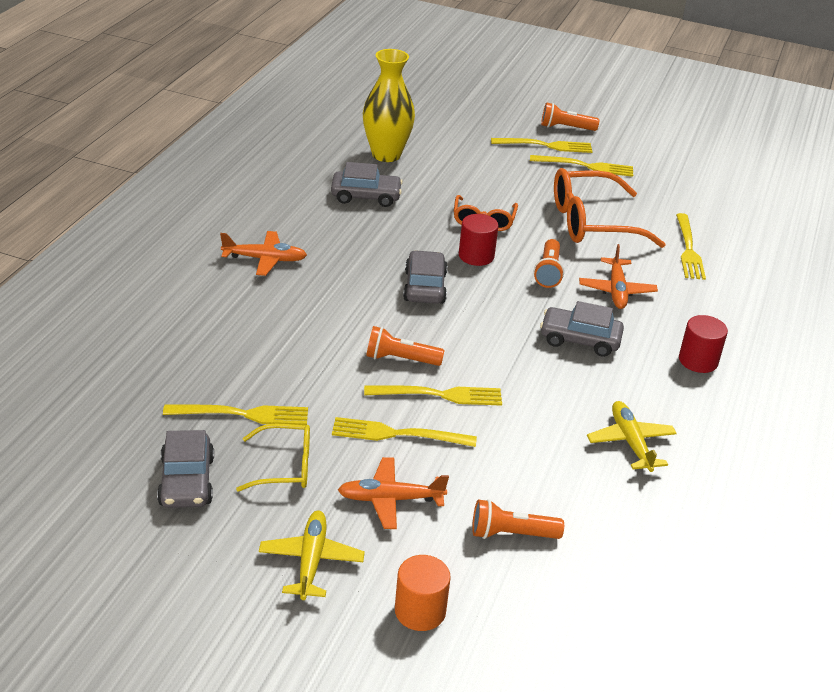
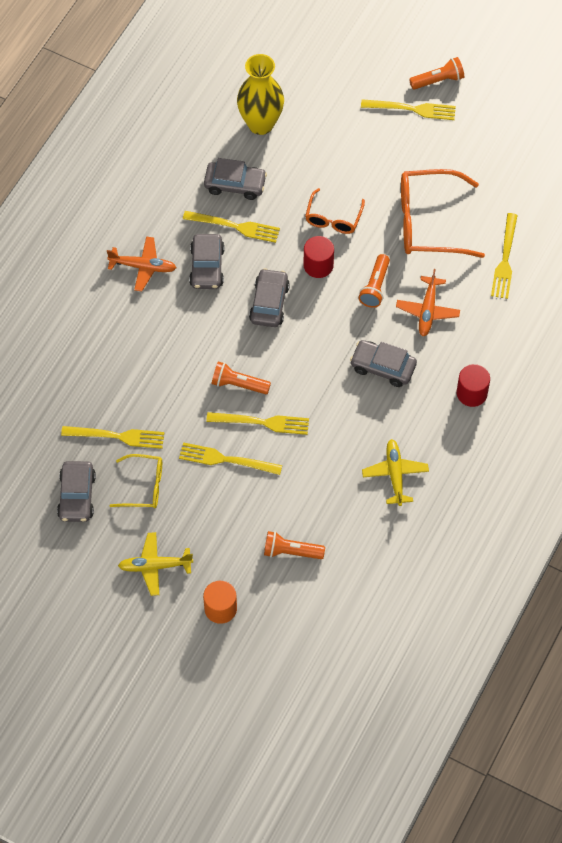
camera: 10 degrees right, 25 degrees up
yellow plane [259,511,365,600] -> yellow plane turned 105 degrees counterclockwise [118,532,193,596]
orange plane [338,457,449,529] -> none
yellow fork [530,155,633,177] -> yellow fork moved to [183,211,280,243]
orange flashlight [541,102,599,131] -> orange flashlight turned 150 degrees clockwise [409,57,464,90]
none -> grey car [189,234,225,289]

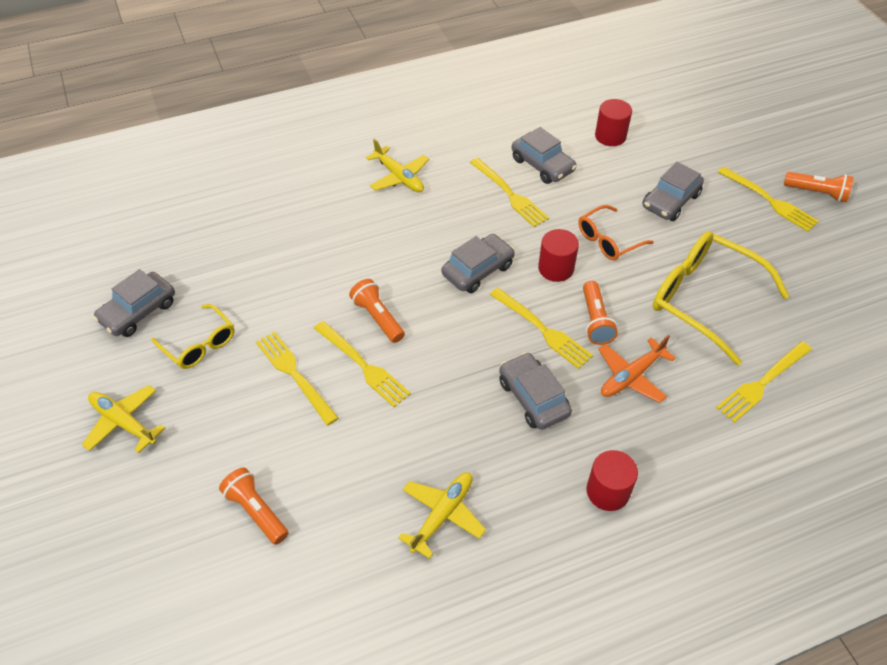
camera: 40 degrees right, 10 degrees down
yellow fork [61,426,164,449] -> yellow fork moved to [490,288,593,369]
orange plane [107,236,177,291] -> yellow plane [366,139,429,192]
grey car [189,234,225,289] -> grey car moved to [642,162,704,221]
orange cylinder [203,581,237,624] -> none
yellow vase [237,54,284,135] -> red cylinder [595,99,632,146]
orange flashlight [359,254,390,308] -> orange flashlight turned 60 degrees counterclockwise [583,281,618,345]
orange glasses [401,169,485,258] -> yellow glasses [653,231,789,365]

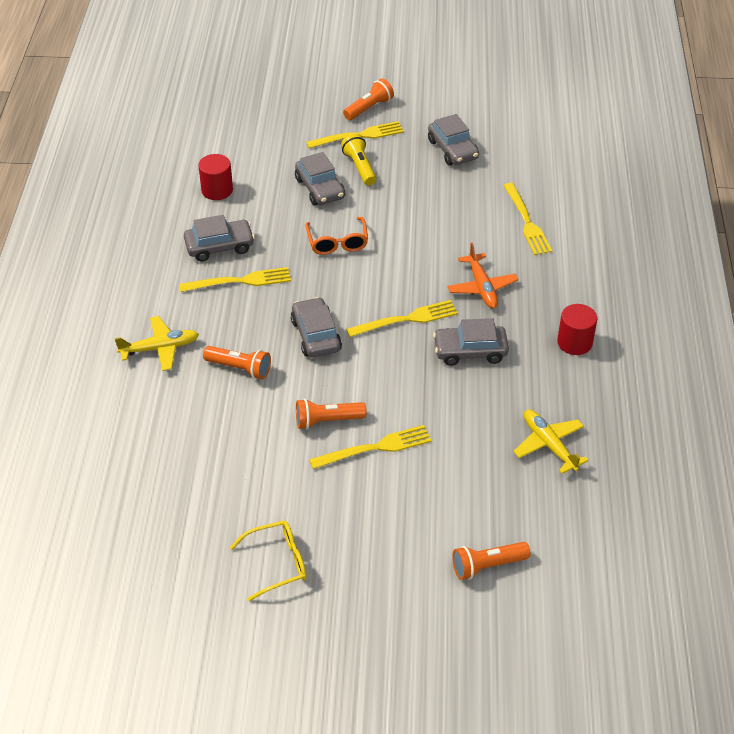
camera: 65 degrees left, 5 degrees down
yellow plane [82,385,165,453] -> none
grey car [93,269,175,337] -> grey car moved to [428,114,479,166]
yellow fork [256,331,339,425] -> none
red cylinder [538,229,579,282] -> none
orange flashlight [583,281,618,345] -> orange flashlight moved to [203,346,271,379]
yellow glasses [653,231,789,365] -> none
none -> yellow flashlight [341,134,376,185]

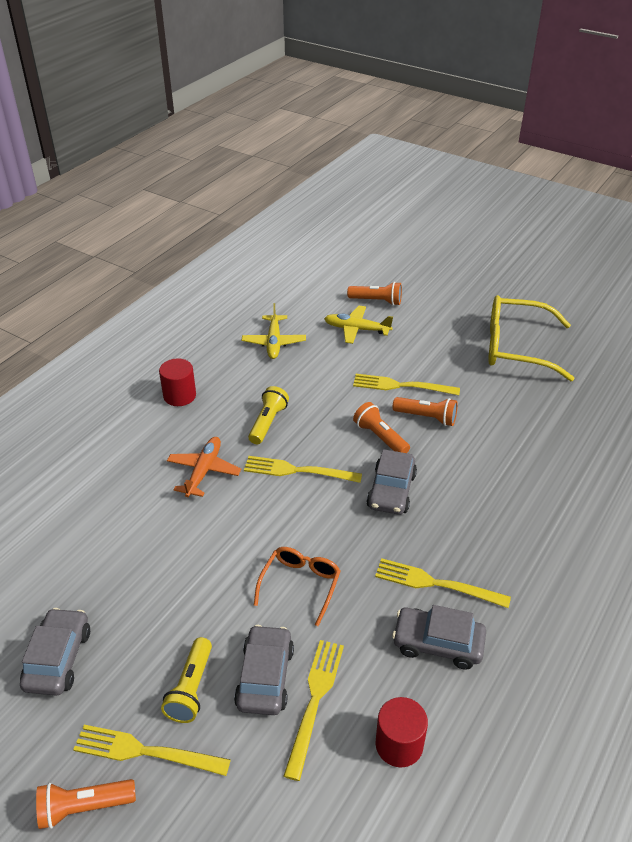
camera: 150 degrees left, 5 degrees down
yellow plane [114,316,199,371] -> yellow plane moved to [324,306,393,344]
orange flashlight [203,346,271,379] -> orange flashlight moved to [353,402,410,453]
yellow glasses [230,521,307,601] -> yellow glasses [488,295,574,381], size x1.79
grey car [433,318,509,366] -> yellow flashlight [248,386,289,444]
yellow fork [503,183,552,255] -> yellow fork moved to [284,640,344,781]

